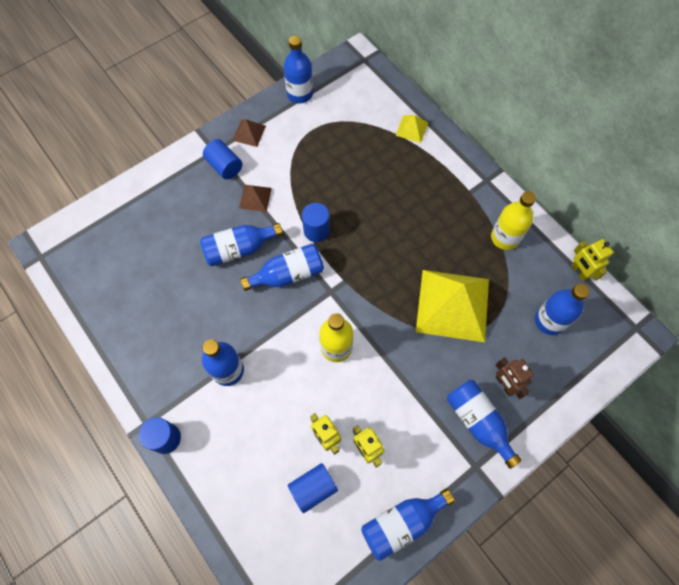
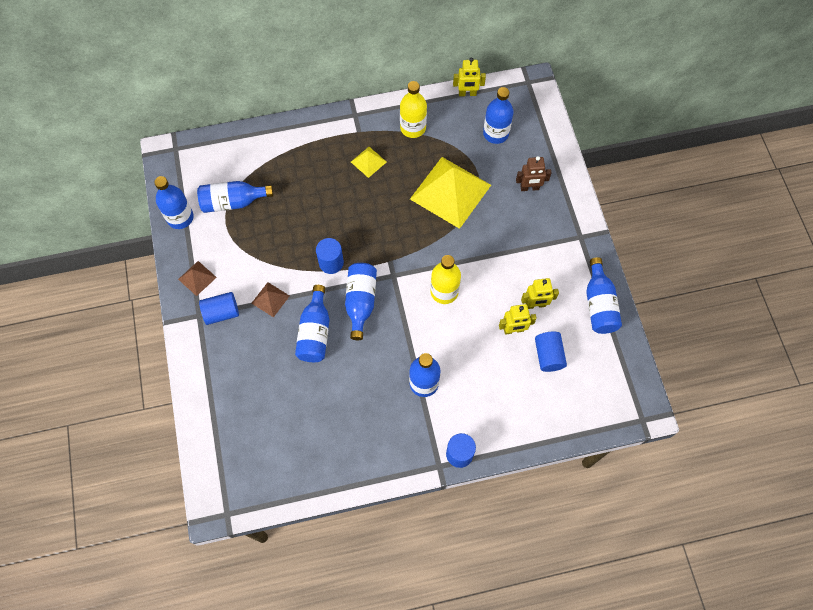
camera: 65 degrees left, 0 degrees up
yellow pyramid [395,115,428,143] -> yellow pyramid moved to [351,147,386,178]
blue bottle [447,380,522,469] -> blue bottle moved to [197,181,273,213]

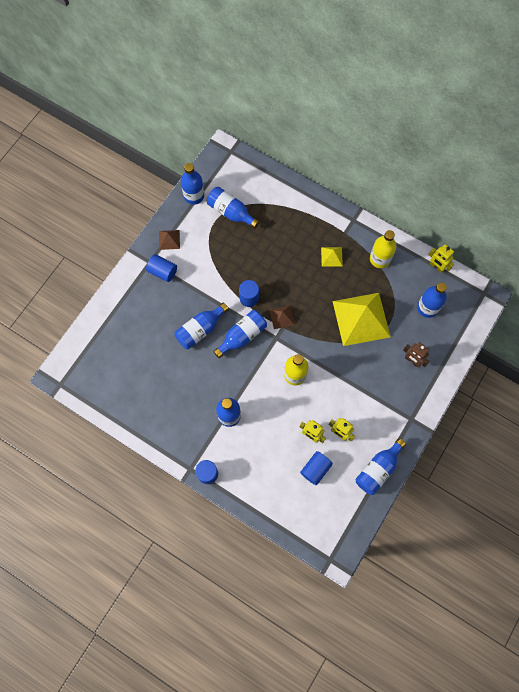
camera: 45 degrees right, 5 degrees up
brown pyramid [251,282,290,317] -> brown pyramid moved to [269,305,295,329]

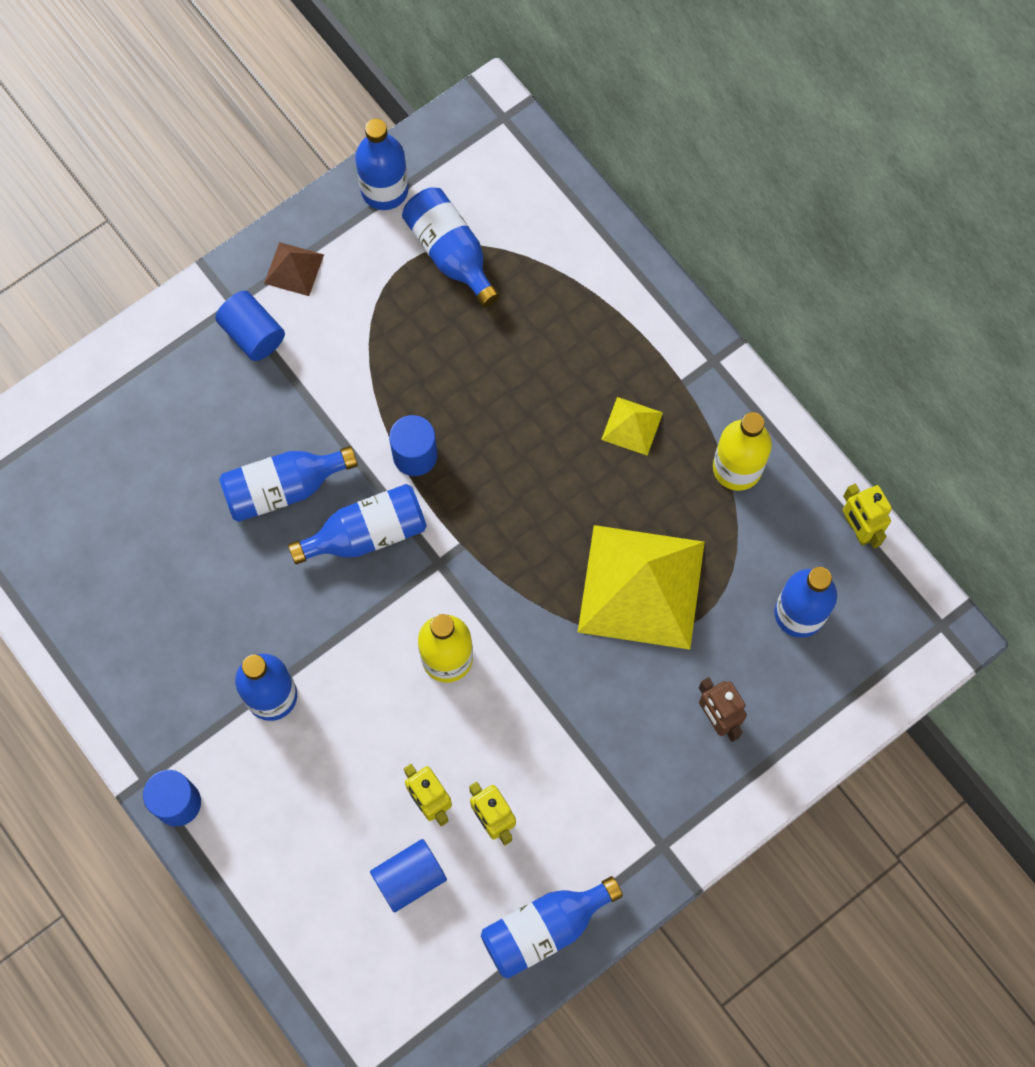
camera: 20 degrees right, 0 degrees up
brown pyramid [269,305,295,329] -> none

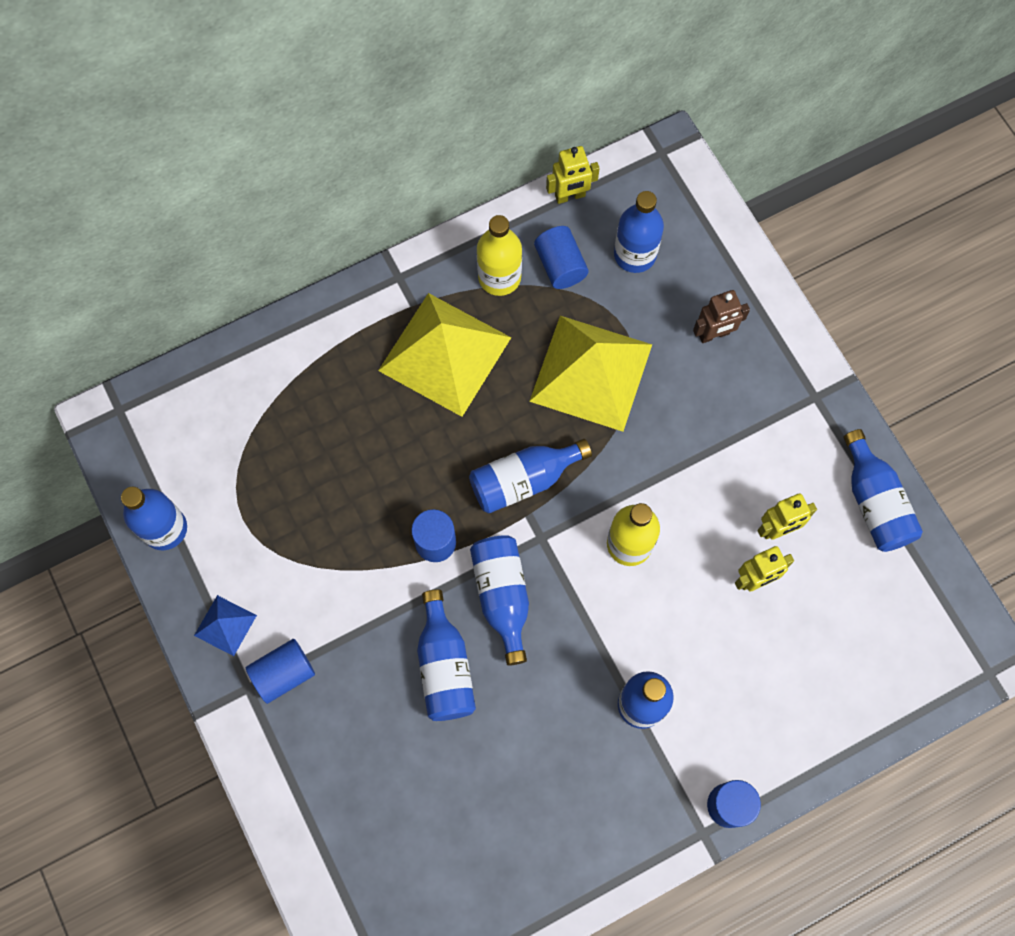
camera: 80 degrees left, 0 degrees up
brown pyramid [264,242,324,296] -> blue pyramid [194,595,257,656]
blue cylinder [370,839,447,912] -> blue cylinder moved to [534,226,589,289]
blue bottle [402,187,500,307] -> blue bottle moved to [469,439,592,513]
yellow pyramid [601,397,663,456] -> yellow pyramid [378,293,511,417], size x2.25

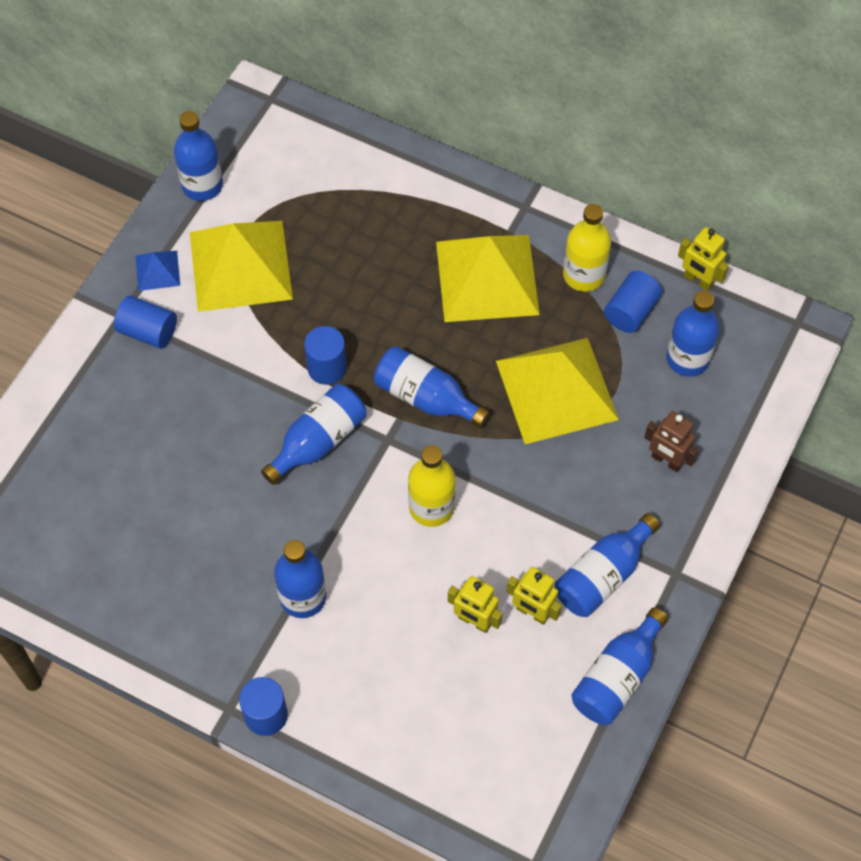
camera: 55 degrees right, 10 degrees down
blue bottle [417,589,476,721] -> blue bottle moved to [555,513,660,617]
none -> yellow pyramid [190,221,293,312]

